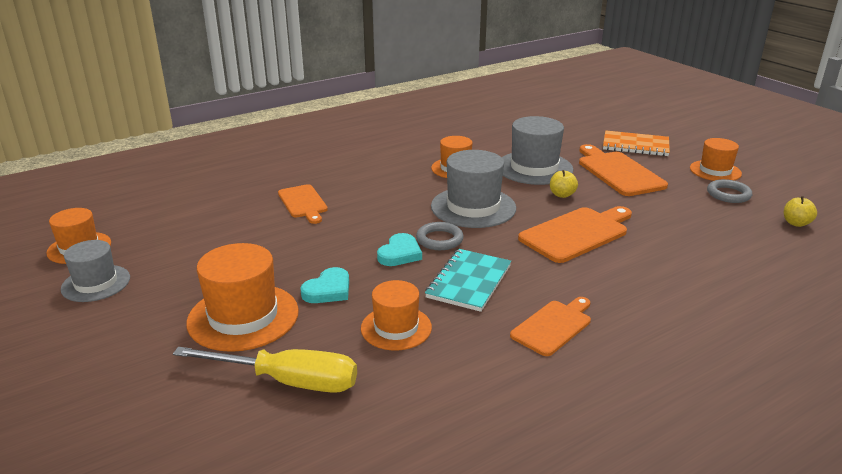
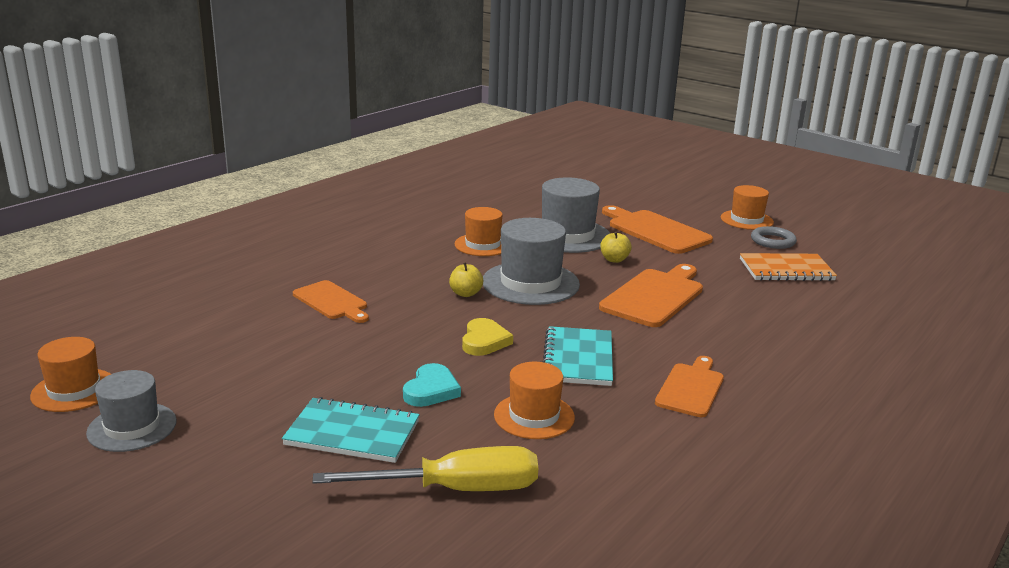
camera: 20 degrees left, 5 degrees down
orange hat [186,243,299,352] -> turquoise notebook [282,397,420,463]
turquoise heart [377,233,422,266] -> yellow heart [462,318,513,356]
grey ring [416,222,464,250] -> none
orange notebook [603,130,670,156] -> orange notebook moved to [740,253,837,281]
yellow apple [784,196,817,227] -> yellow apple moved to [449,262,483,297]

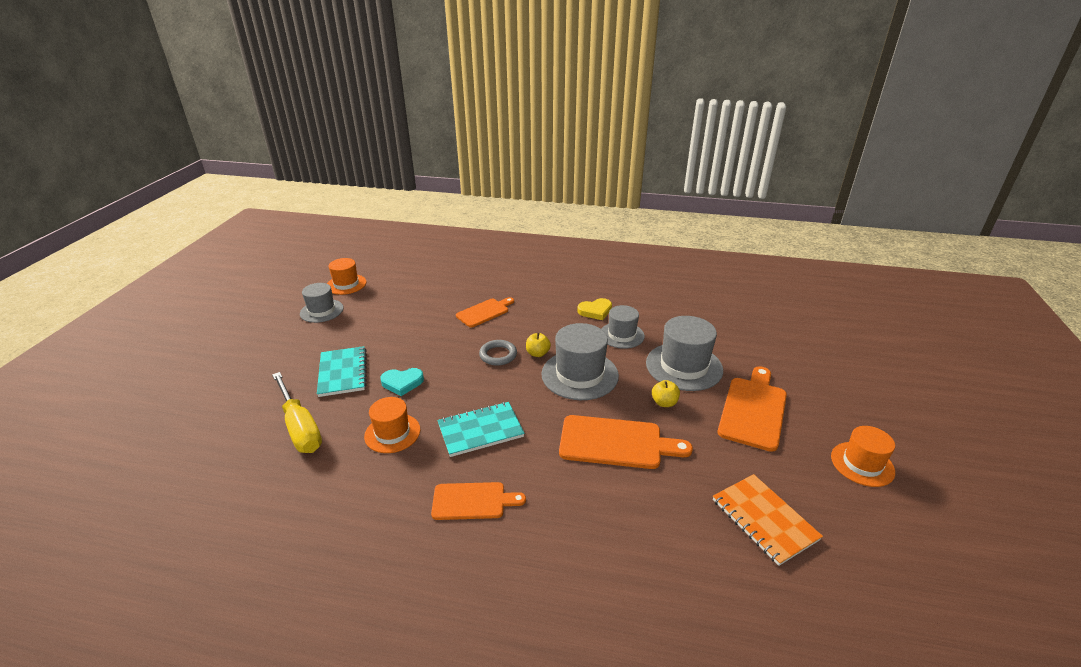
camera: 65 degrees right, 10 degrees up
orange cutting board [293,280,369,323] -> orange cutting board turned 150 degrees counterclockwise [456,297,514,327]
orange hat [455,207,503,256] -> grey hat [602,305,645,349]
yellow heart [462,318,513,356] -> yellow heart moved to [577,298,612,320]
grey ring [751,226,797,249] -> grey ring moved to [479,340,517,366]

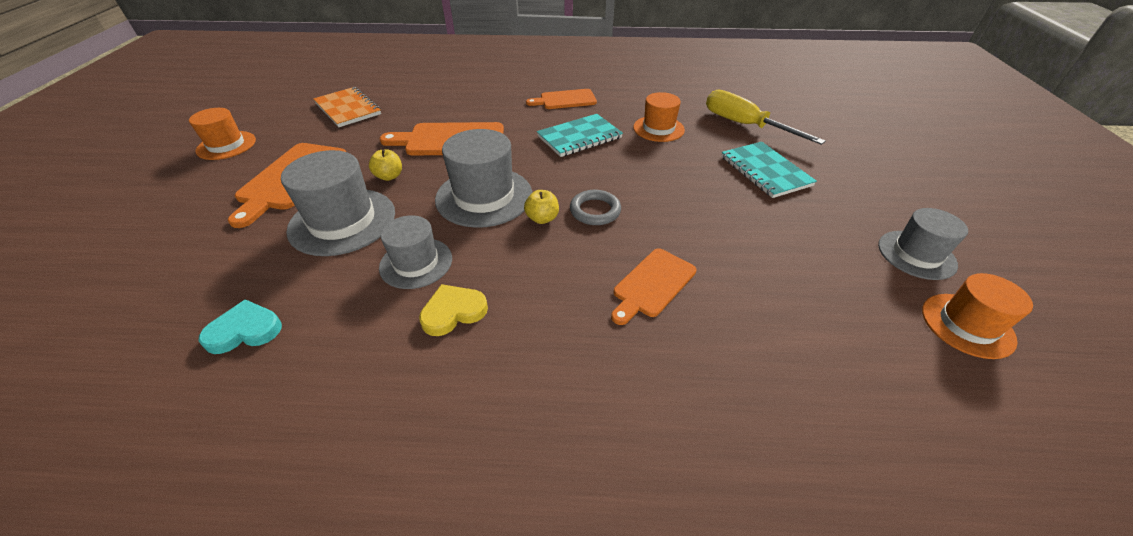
camera: 170 degrees right, 10 degrees up
turquoise heart [380,368,424,396] -> turquoise heart moved to [199,299,282,354]

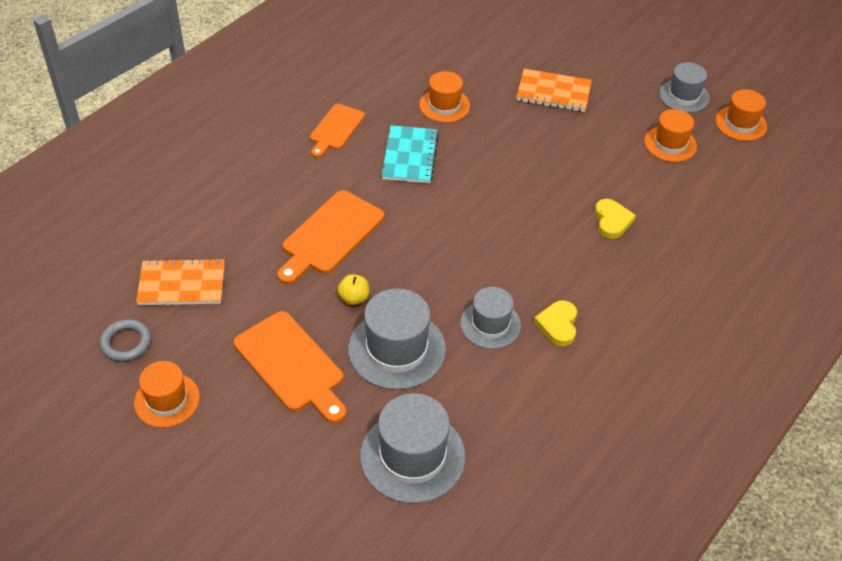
camera: 55 degrees left, 5 degrees up
turquoise heart [199,299,282,354] -> none
grey hat [435,129,532,228] -> grey hat moved to [360,393,465,503]
yellow apple [524,190,559,224] -> none
grey ring [570,190,621,225] -> grey ring moved to [100,319,151,362]
orange cutting board [611,248,697,325] -> yellow heart [595,199,636,239]
yellow screwdriver [706,90,825,145] -> none
turquoise notebook [721,142,817,198] -> orange notebook [516,69,592,112]
none -> orange hat [644,109,697,162]

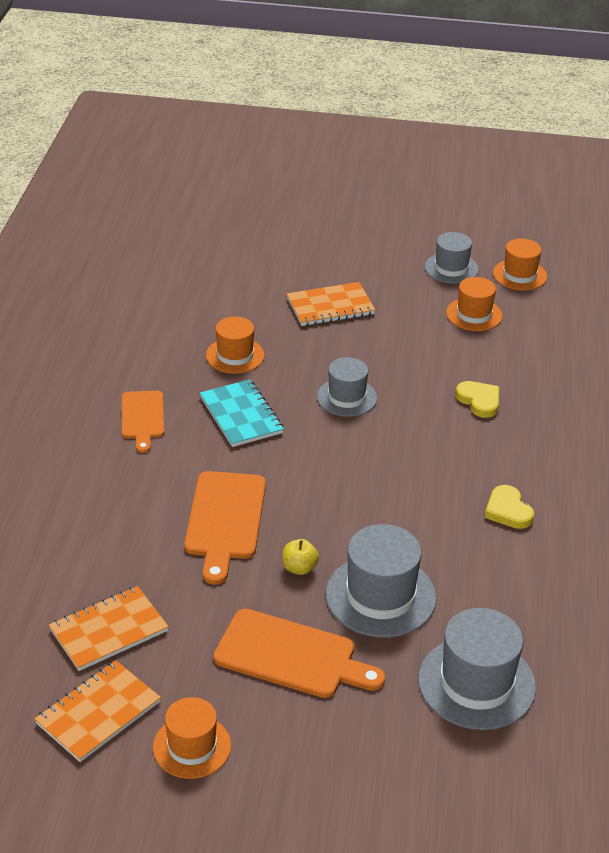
camera: 30 degrees left, 10 degrees down
grey ring [100,319,151,362] -> orange notebook [35,660,161,762]
grey hat [460,287,521,349] -> grey hat moved to [317,357,377,417]

